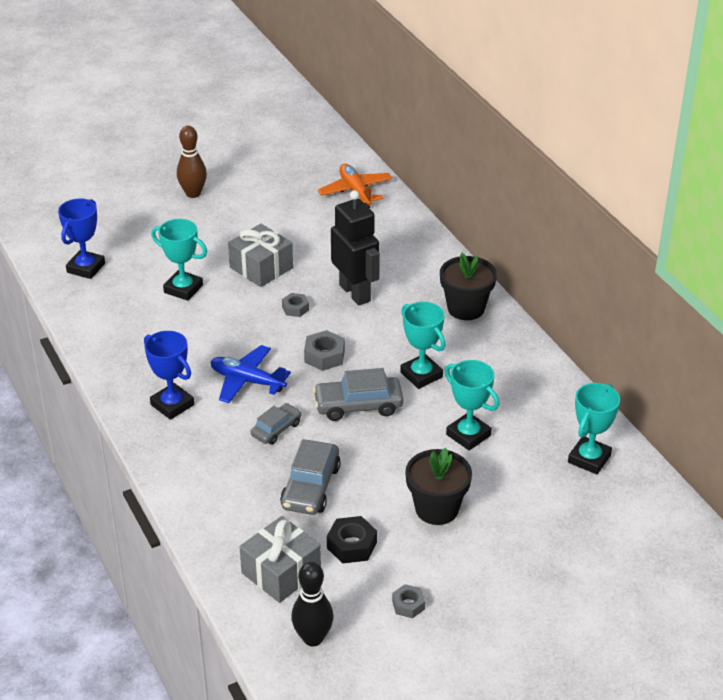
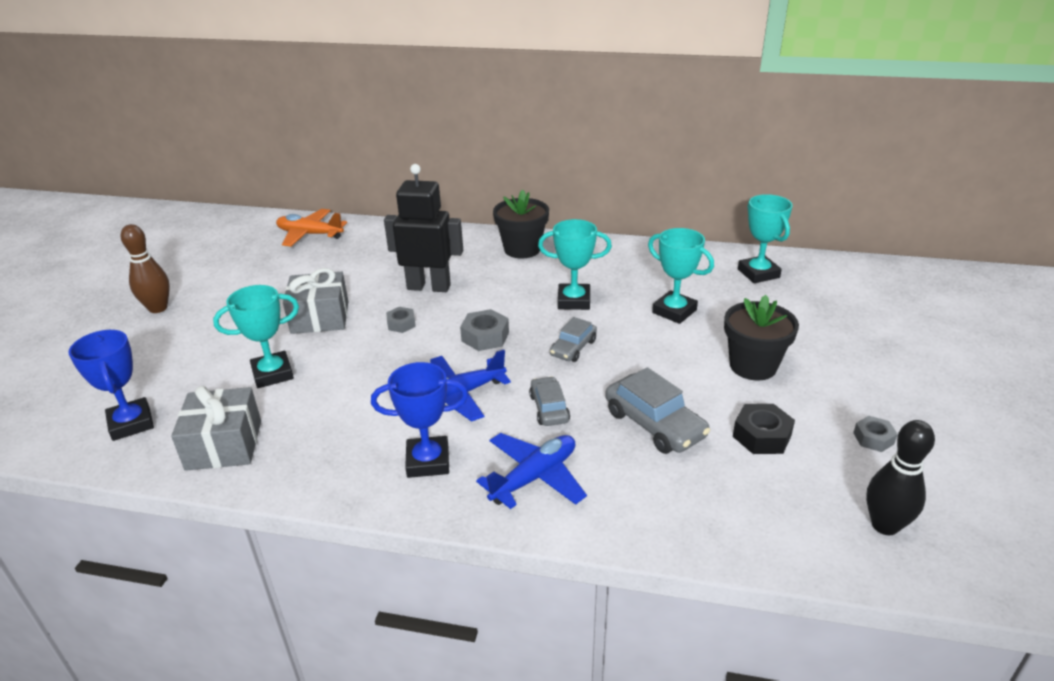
camera: 50 degrees left, 5 degrees down
grey gift [240,516,321,603] -> grey gift moved to [171,386,261,471]
grey car [313,368,403,421] -> grey car [550,317,597,362], size x0.62
turquoise trophy [445,360,499,451] -> turquoise trophy turned 45 degrees clockwise [648,228,714,324]
none -> blue plane [476,433,587,509]

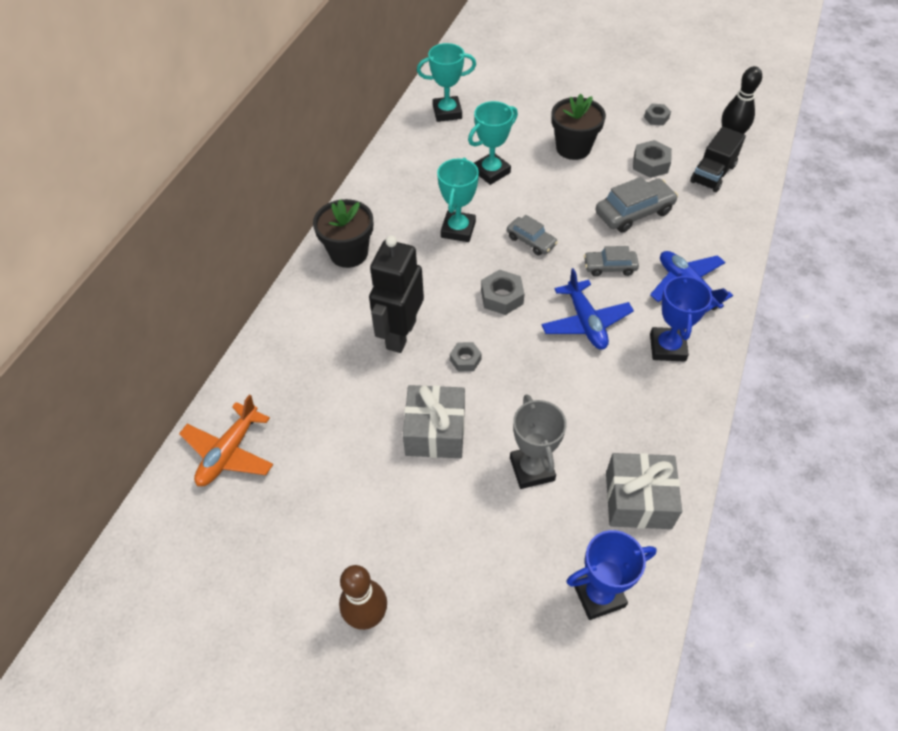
camera: 80 degrees left, 20 degrees up
turquoise trophy [213,285,299,388] -> grey trophy [510,394,567,489]
black nut [733,404,795,454] -> grey nut [633,140,672,178]
none -> black truck [690,127,746,192]

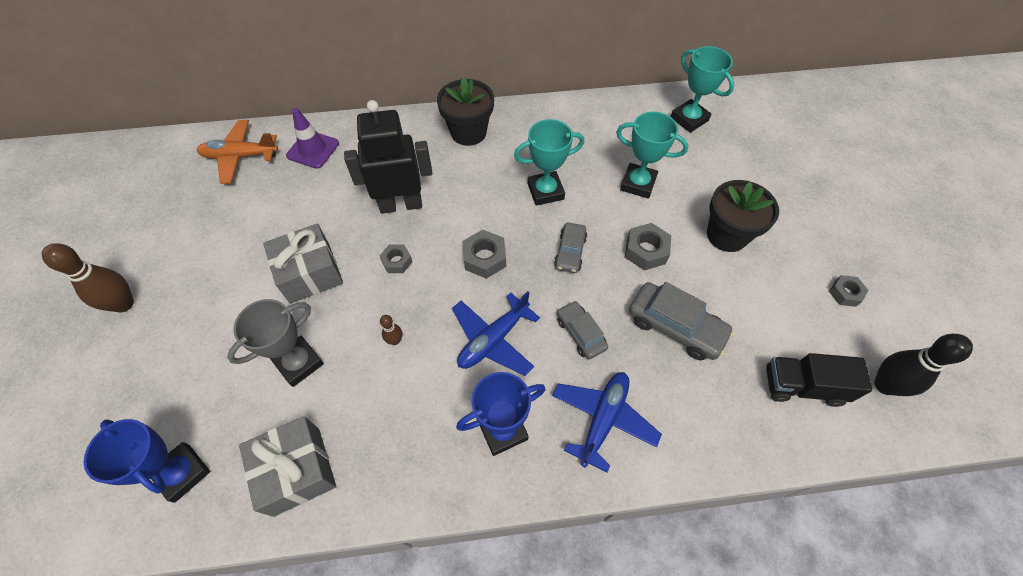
camera: 60 degrees right, 5 degrees up
grey nut [633,140,672,178] -> grey nut moved to [625,223,671,271]
none -> purple traffic cone [286,108,339,169]
none -> brown bowling pin [380,315,402,345]

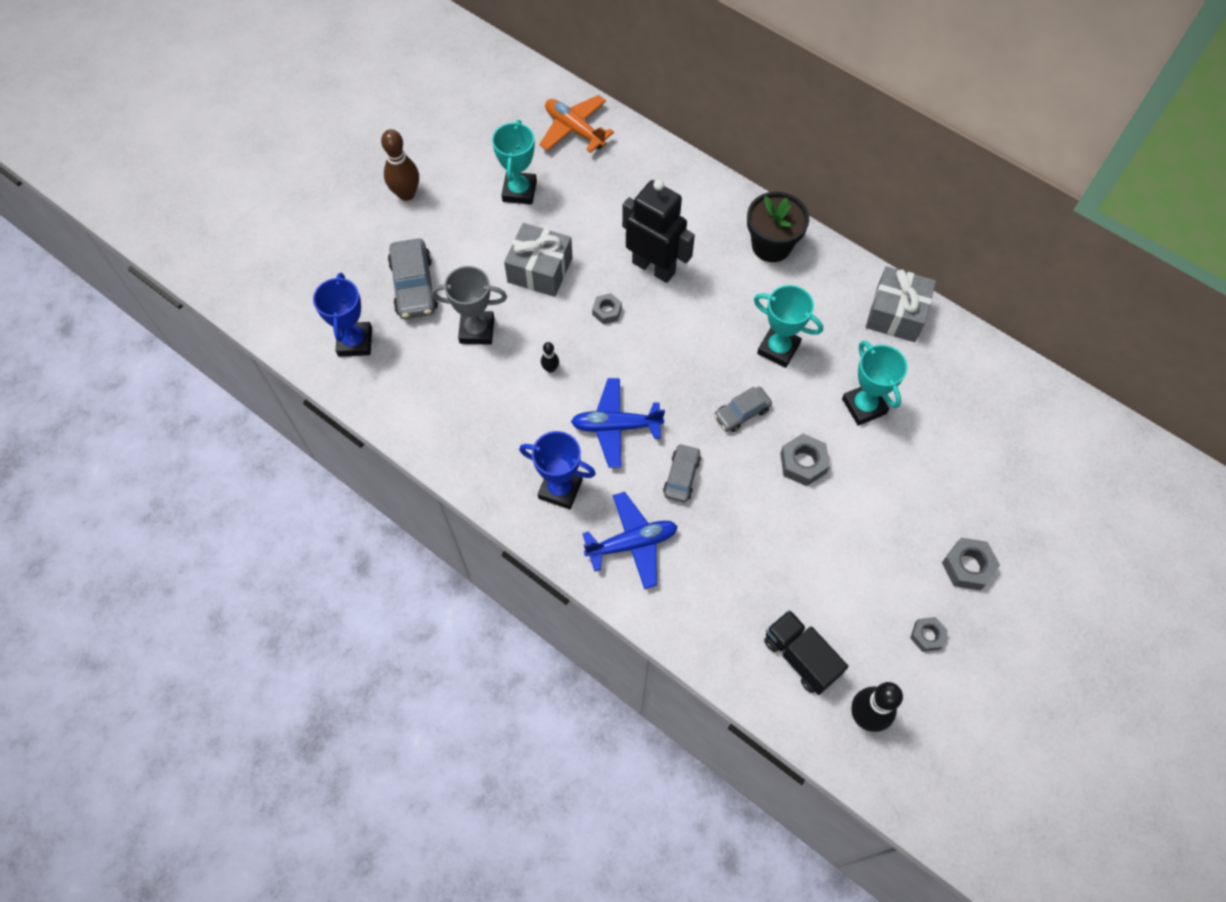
camera: 45 degrees right, 5 degrees up
grey gift [239,416,336,517] -> grey gift moved to [866,266,936,342]
purple traffic cone [286,108,339,169] -> none
brown bowling pin [380,315,402,345] -> black bowling pin [541,342,559,373]
grey nut [463,230,506,279] -> grey nut moved to [942,538,1000,590]
grey car [629,282,734,360] -> grey car moved to [388,239,438,319]
turquoise trophy [671,46,734,133] -> turquoise trophy moved to [492,120,537,205]
black flower pot [707,180,779,252] -> none

